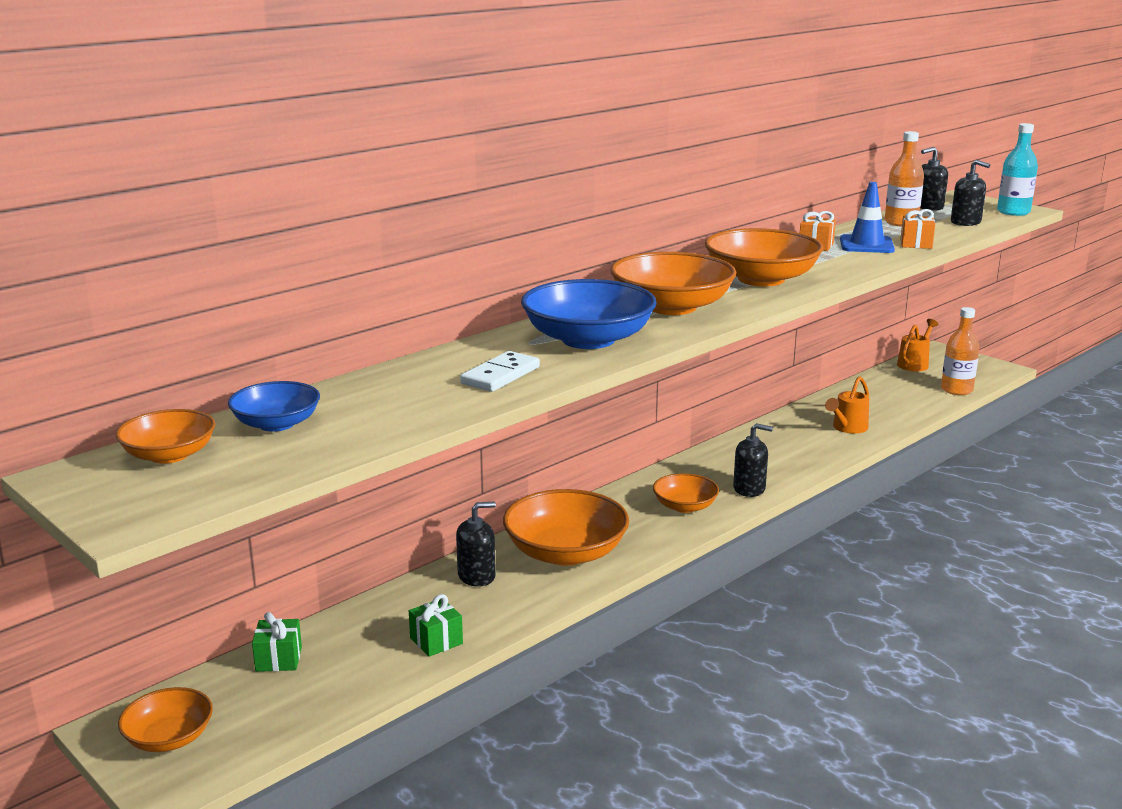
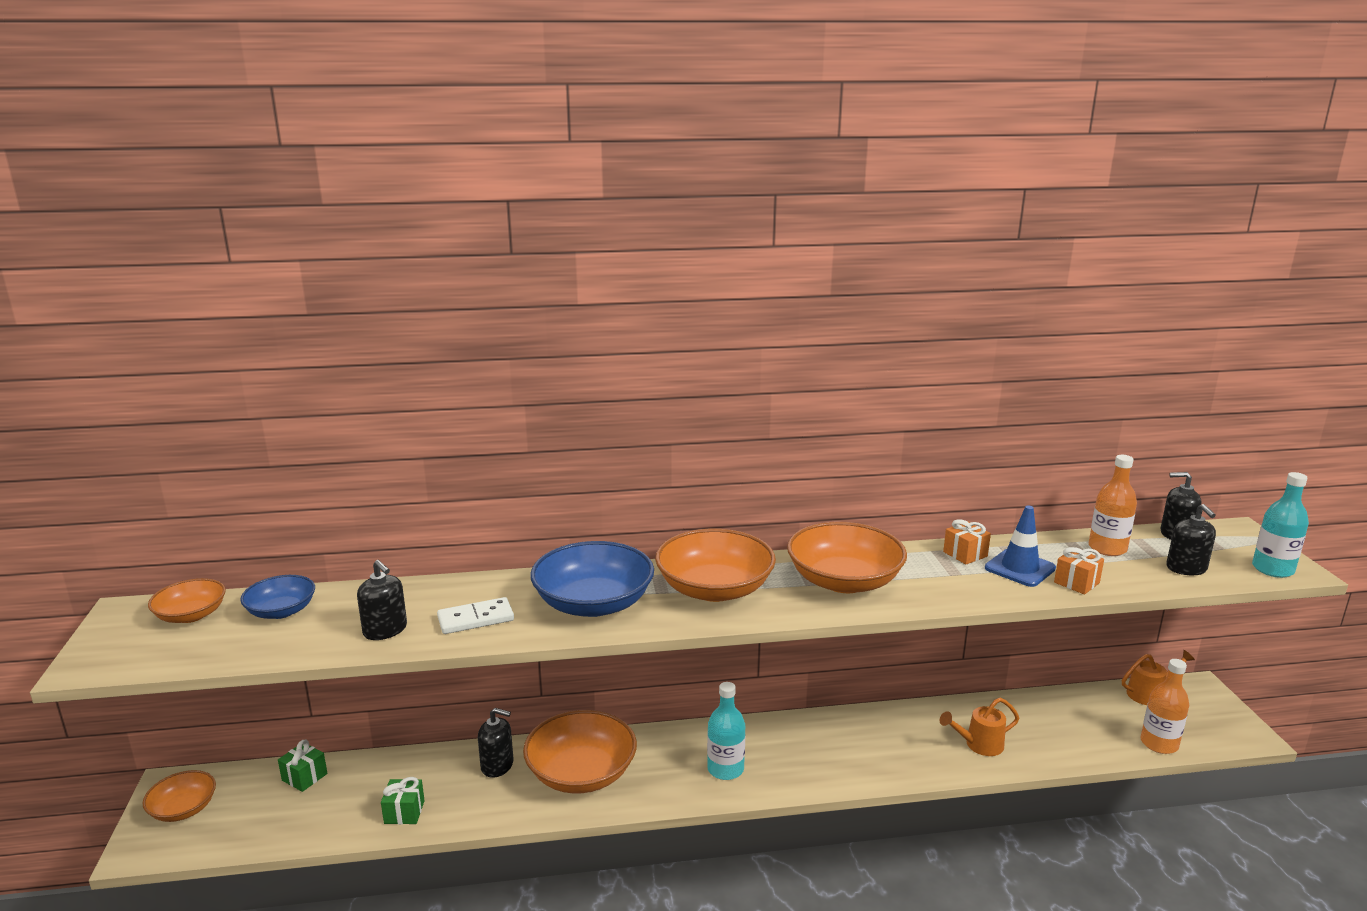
camera: 35 degrees right, 0 degrees up
orange bowl [653,473,719,513] -> turquoise bottle [707,682,745,780]
black soap dispenser [733,423,773,497] -> black soap dispenser moved to [357,560,407,640]

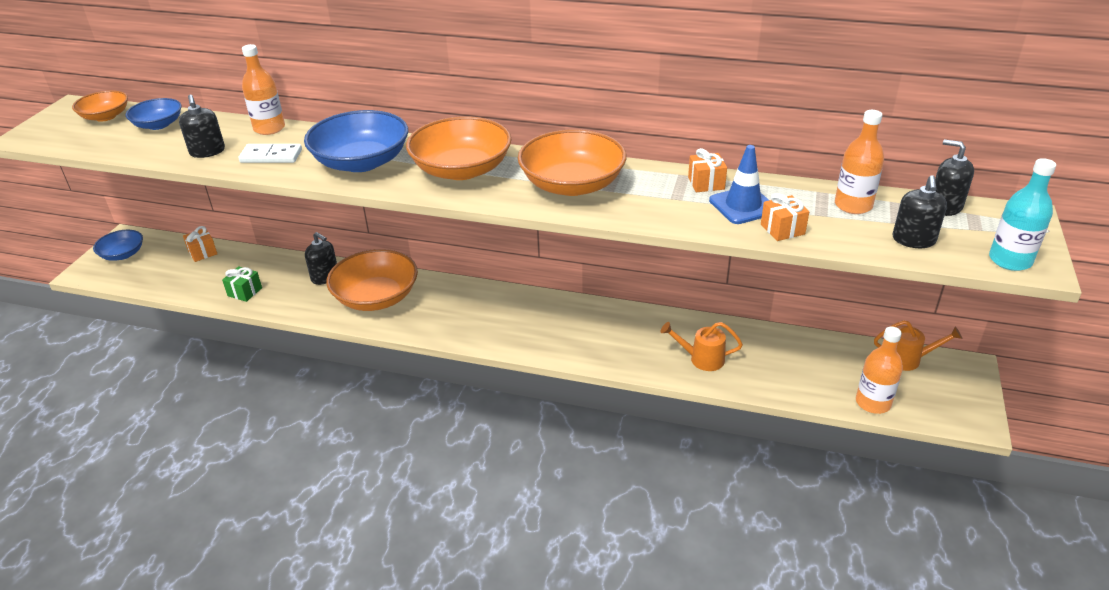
camera: 25 degrees right, 15 degrees up
orange bowl [143,770,216,822] -> blue bowl [93,230,143,261]
green gift [278,740,327,792] -> orange gift [183,226,217,262]
turquoise bottle [707,682,745,780] -> none
none -> orange bottle [242,44,285,135]

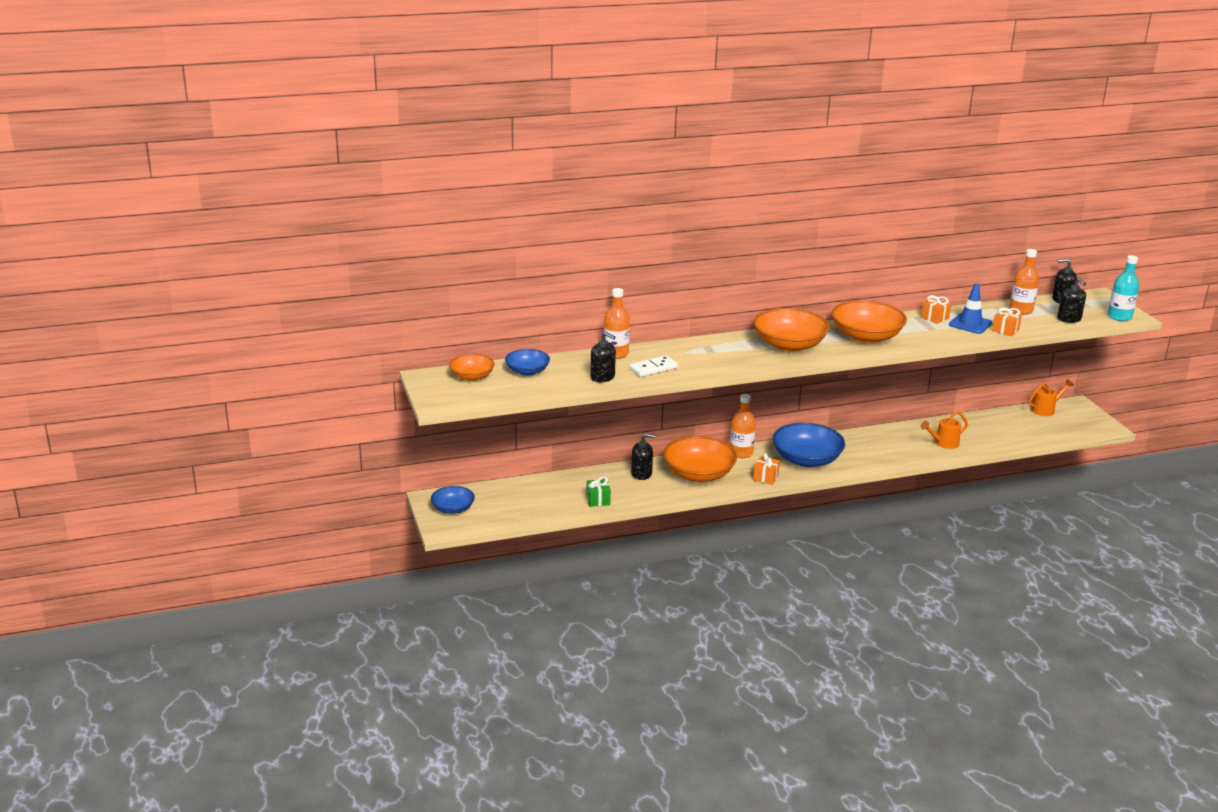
camera: 35 degrees left, 10 degrees down
orange gift [183,226,217,262] -> orange gift moved to [753,453,780,485]
blue bowl [304,110,408,172] -> blue bowl moved to [773,423,845,467]
orange bottle [856,327,903,414] -> orange bottle moved to [730,394,756,458]

